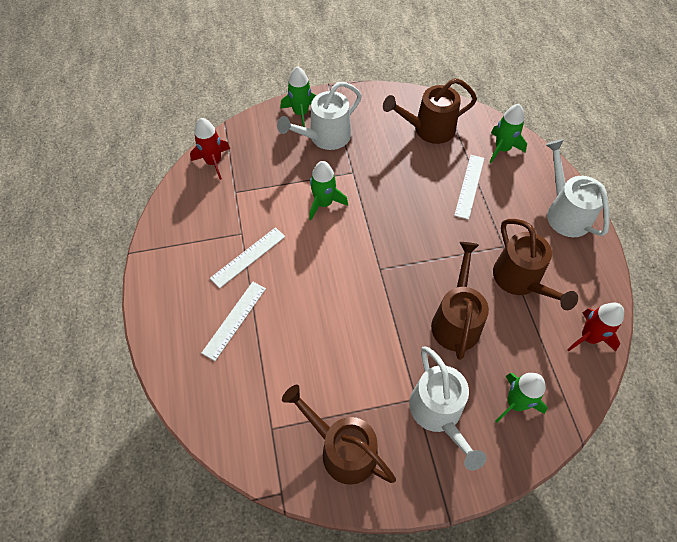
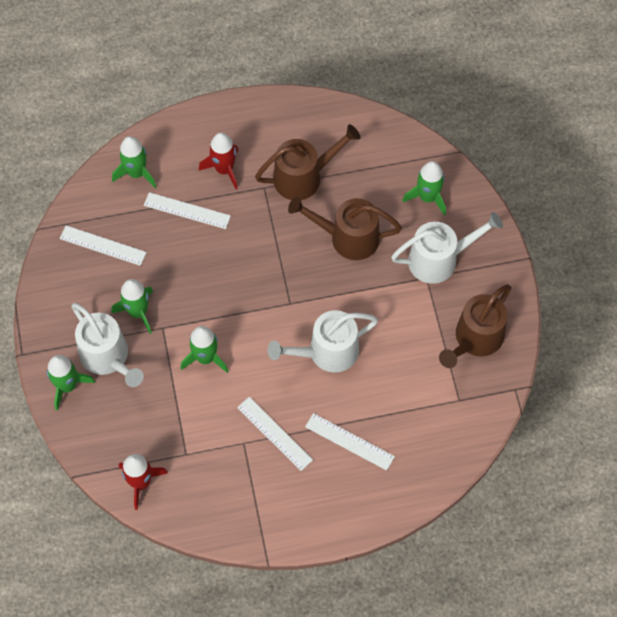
camera: 90 degrees left, 5 degrees up
brown watering can [383,78,477,144] -> white ruler [59,225,147,266]
white watering can [545,139,610,237] -> white watering can moved to [267,310,378,373]
red rocket [567,303,624,351] -> red rocket moved to [199,132,238,189]
none -> green rocket [111,279,153,334]

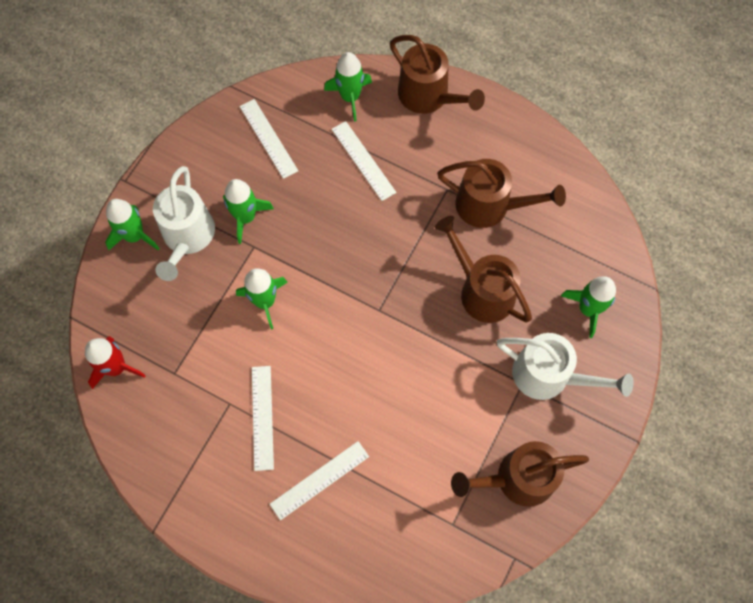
camera: 40 degrees right, 5 degrees up
red rocket [199,132,238,189] -> none
white watering can [267,310,378,373] -> none
white ruler [305,413,395,471] -> white ruler turned 75 degrees clockwise [270,441,369,520]
none -> brown watering can [390,35,485,114]

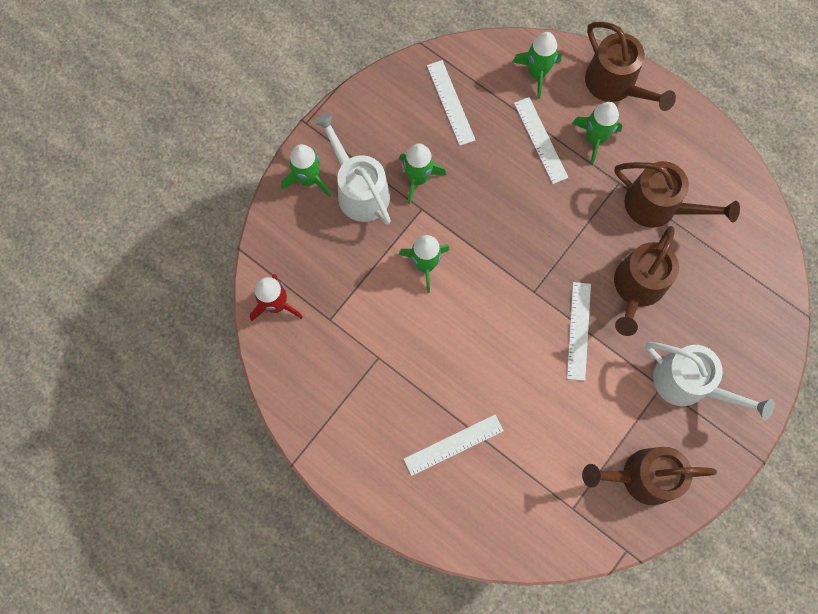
camera: 10 degrees right, 5 degrees up
white watering can [153,166,215,281] -> white watering can turned 135 degrees clockwise [314,112,391,225]
white ruler [252,366,274,471] -> white ruler moved to [567,282,591,381]
brown watering can [435,216,532,323] -> brown watering can turned 120 degrees counterclockwise [614,226,679,336]
green rocket [561,276,616,338] -> green rocket moved to [572,102,622,165]

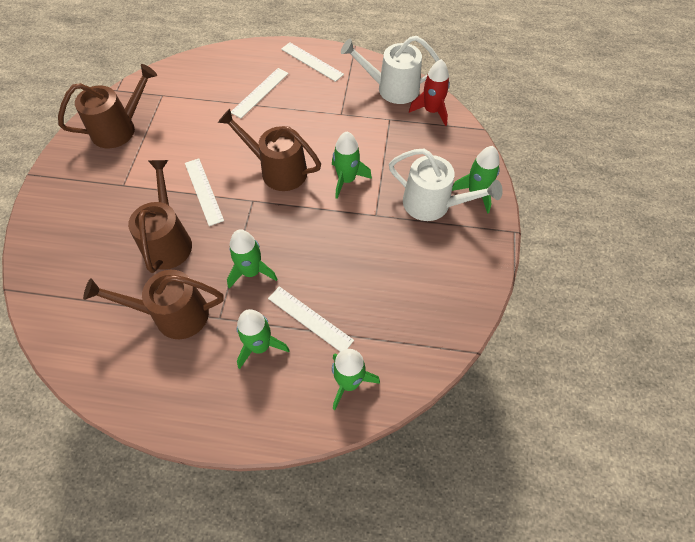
camera: 150 degrees right, 15 degrees down
green rocket [399,143,446,204] -> green rocket moved to [227,229,278,289]
white ruler [427,60,475,146] -> white ruler moved to [281,42,344,82]
brown watering can [585,22,676,111] -> brown watering can moved to [218,109,321,191]
white watering can [646,342,775,420] -> white watering can moved to [341,36,440,104]

